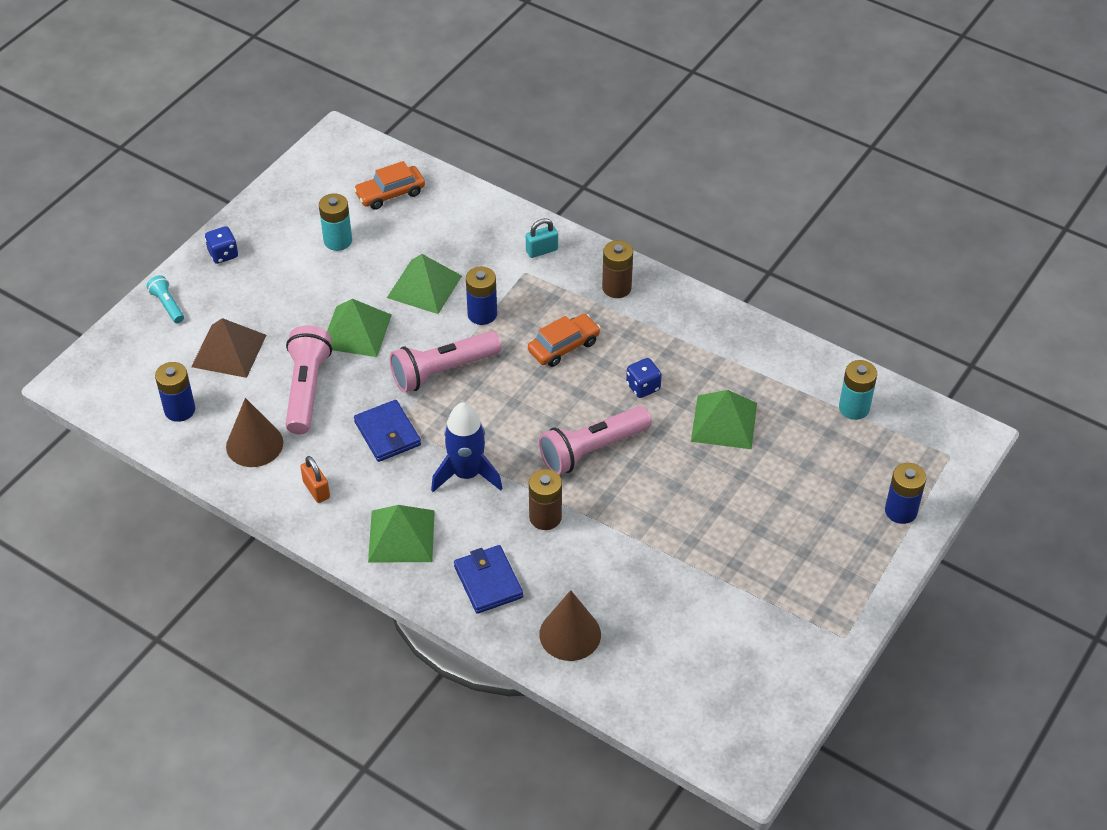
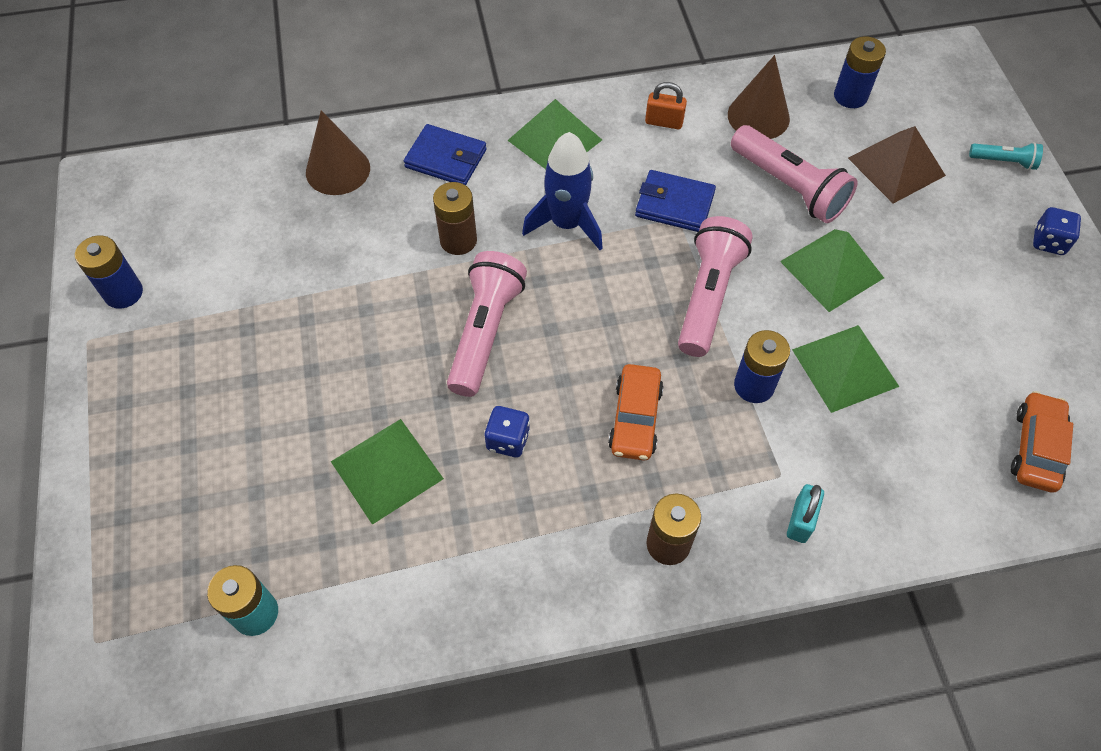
camera: 135 degrees right, 10 degrees up
turquoise battery [319,193,352,251] -> none
blue battery [885,463,926,524] -> blue battery moved to [75,235,143,309]

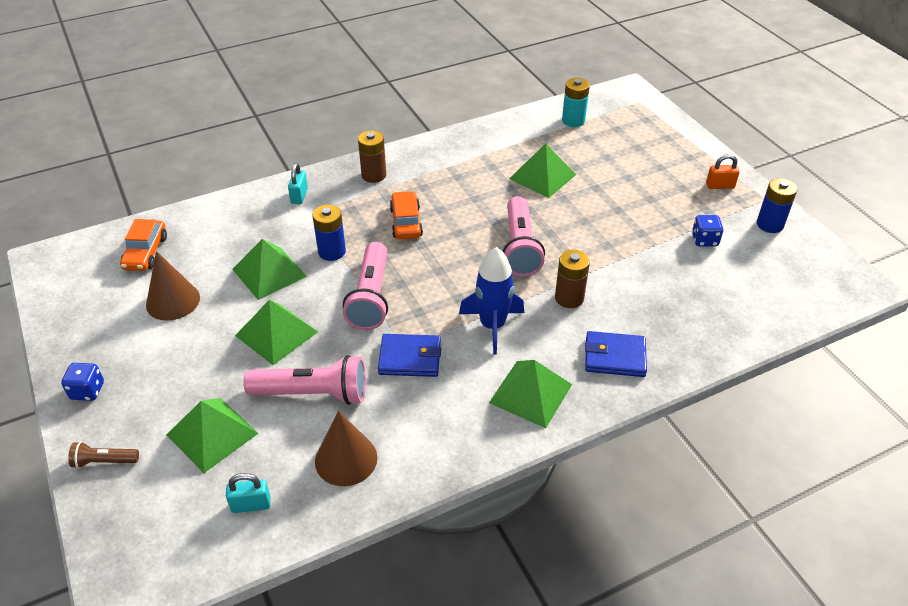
camera: 165 degrees right, 15 degrees down
brown cone [306,110,370,195] -> brown cone moved to [146,251,200,321]
blue dice [485,406,530,458] -> blue dice moved to [692,215,724,247]
orange padlock [645,82,687,129] -> orange padlock moved to [706,154,739,189]
pink flashlight [731,125,858,223] -> pink flashlight turned 150 degrees clockwise [244,355,366,405]
blue battery [834,36,886,108] -> turquoise padlock [226,473,270,513]
brown pyramid [848,126,946,204] -> green pyramid [167,398,258,473]
turquoise flashlight [969,142,1043,170] -> brown flashlight [68,442,139,468]

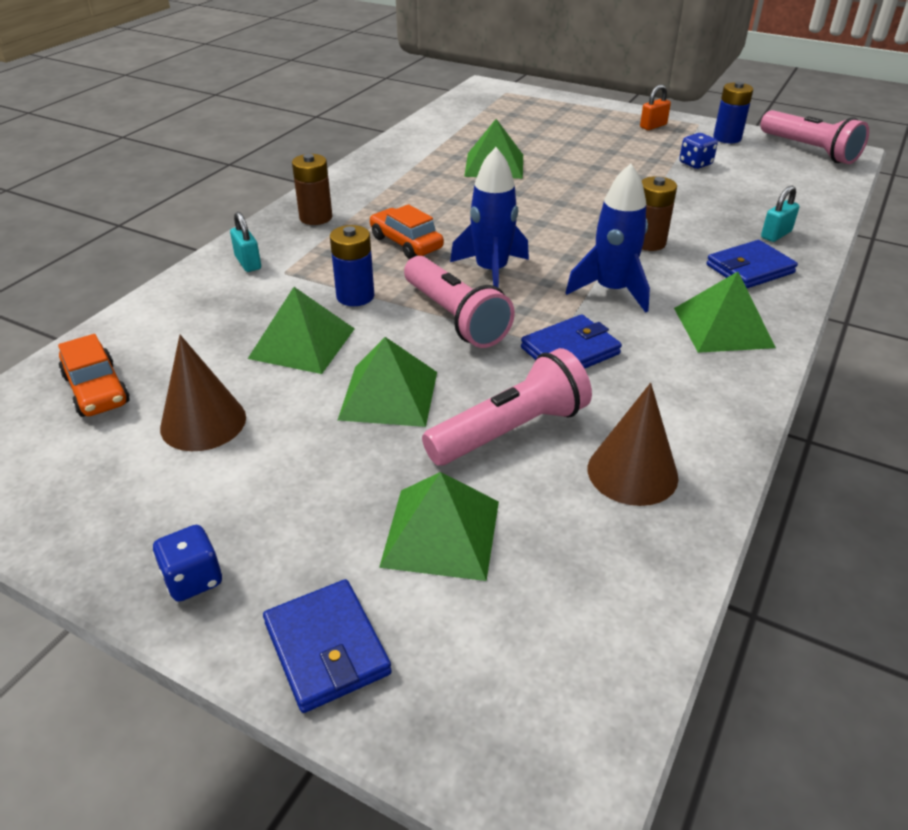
camera: 35 degrees left, 5 degrees down
brown flashlight [68,442,139,468] -> blue wallet [263,579,392,713]
turquoise padlock [226,473,270,513] -> turquoise padlock moved to [761,186,799,242]
pink flashlight [503,196,545,277] -> pink flashlight moved to [760,110,869,164]
turquoise battery [562,78,590,127] -> none
none -> blue rocket [450,147,529,288]

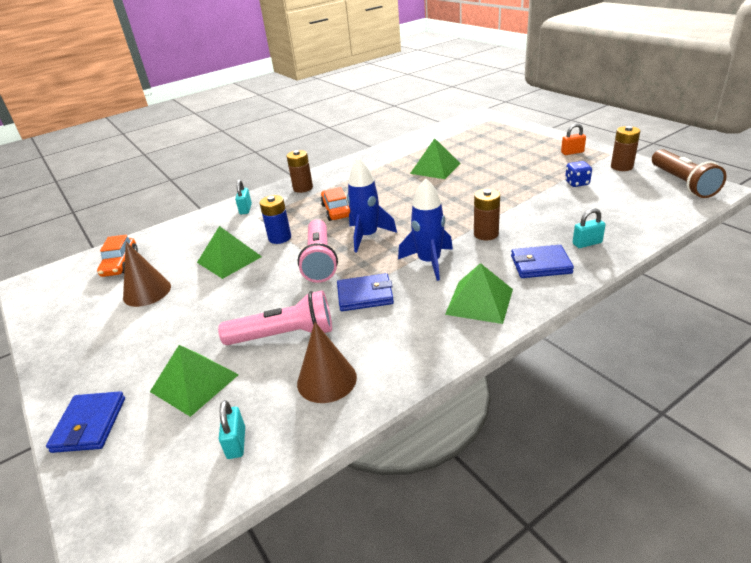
camera: 30 degrees right, 5 degrees down
blue dice [152,525,222,602] -> none
green pyramid [338,337,437,427] -> none
blue battery [713,82,753,143] -> brown battery [611,126,640,171]
pink flashlight [760,110,869,164] -> brown flashlight [652,149,727,198]
none -> turquoise padlock [219,400,245,459]

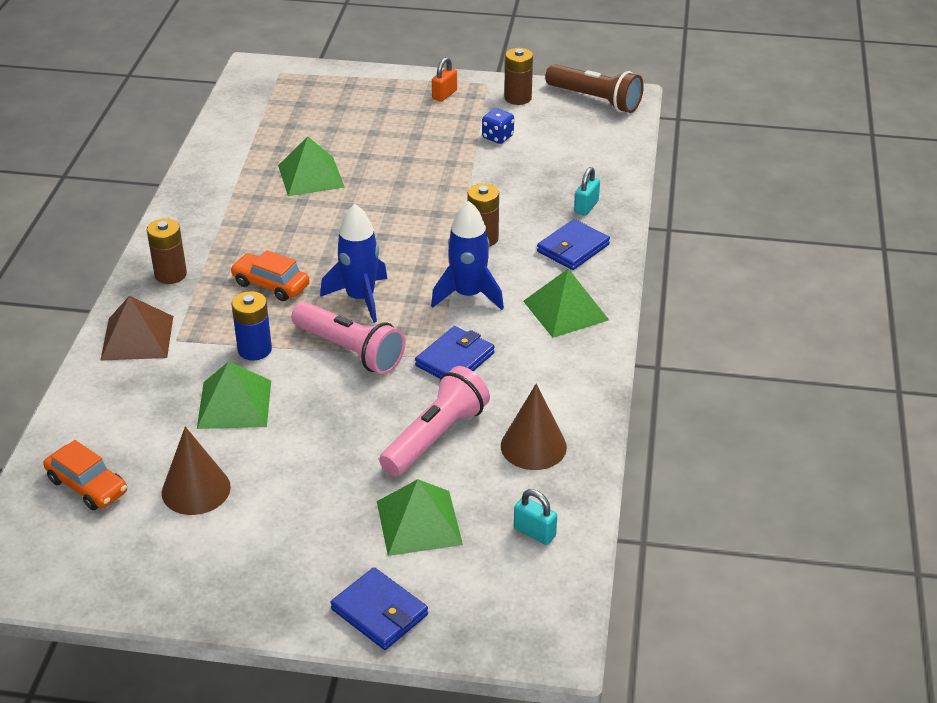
camera: 50 degrees left, 5 degrees up
turquoise padlock [235,179,252,214] -> brown pyramid [100,296,173,361]

